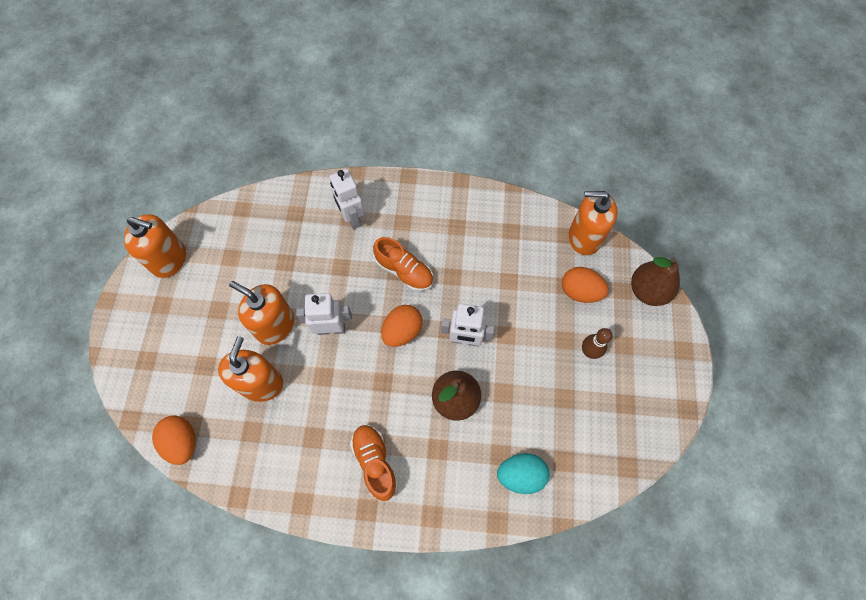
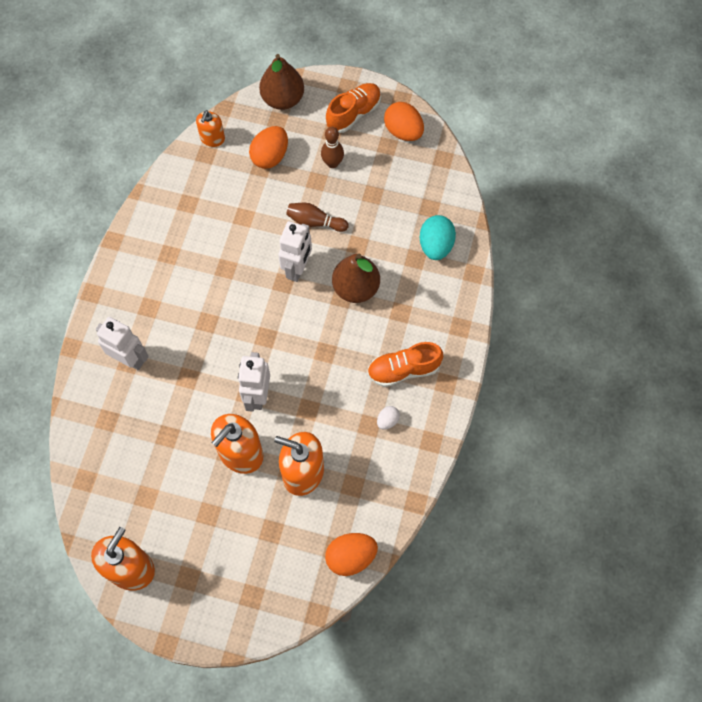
camera: 80 degrees left, 0 degrees up
white robot [330,169,365,229] -> white robot turned 135 degrees counterclockwise [96,317,149,370]
orange shoe [373,237,433,292] -> orange shoe moved to [326,83,381,133]
orange egg [381,305,423,347] -> orange egg moved to [384,102,424,141]
orange soap dispenser [569,191,618,255] -> orange soap dispenser [196,110,225,147], size x0.58
none -> brown bowling pin [286,203,348,232]
none -> white egg [377,406,400,430]

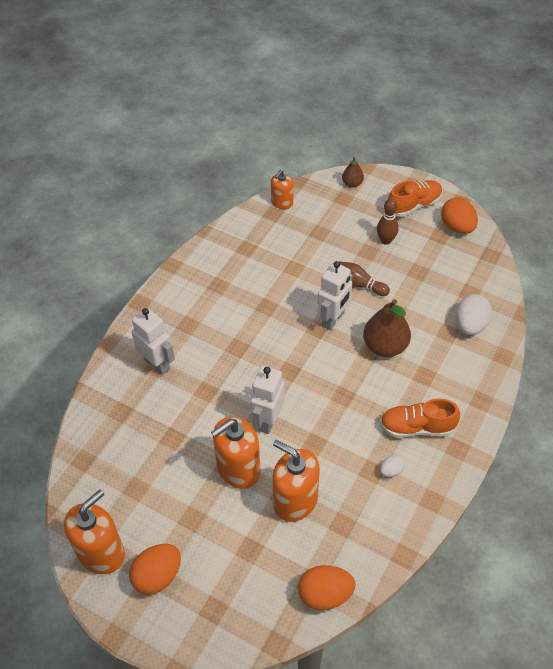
camera: 15 degrees right, 15 degrees down
orange egg [249,126,288,169] -> orange egg moved to [129,544,181,595]
brown pear [259,54,304,110] -> brown pear [342,157,364,188], size x0.54
turquoise egg [420,215,456,260] -> white egg [456,294,492,335]

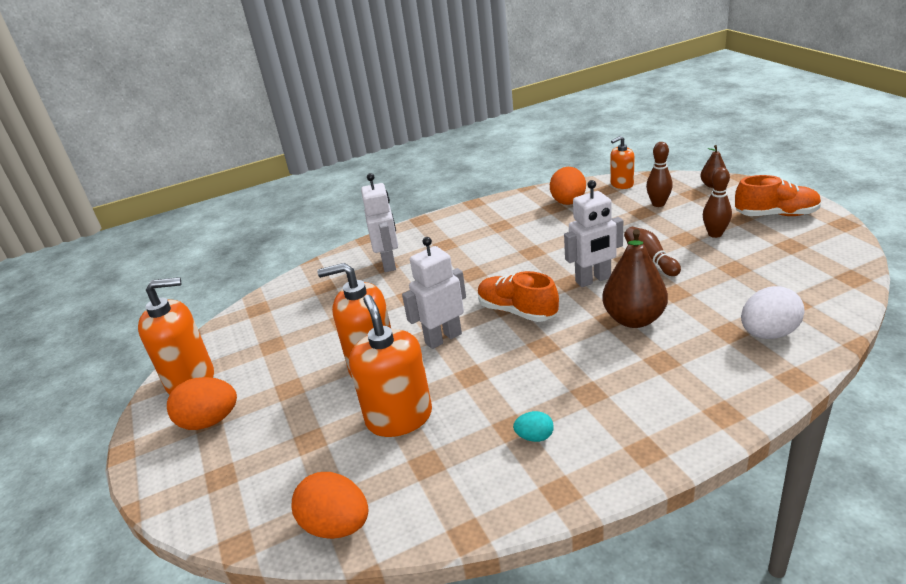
camera: 40 degrees right, 20 degrees down
orange shoe [380,399,460,438] -> orange shoe moved to [478,271,559,322]
white egg [380,455,405,477] -> turquoise egg [513,411,554,442]
orange egg [441,197,478,234] -> orange egg moved to [550,167,586,205]
none -> brown bowling pin [646,142,673,207]

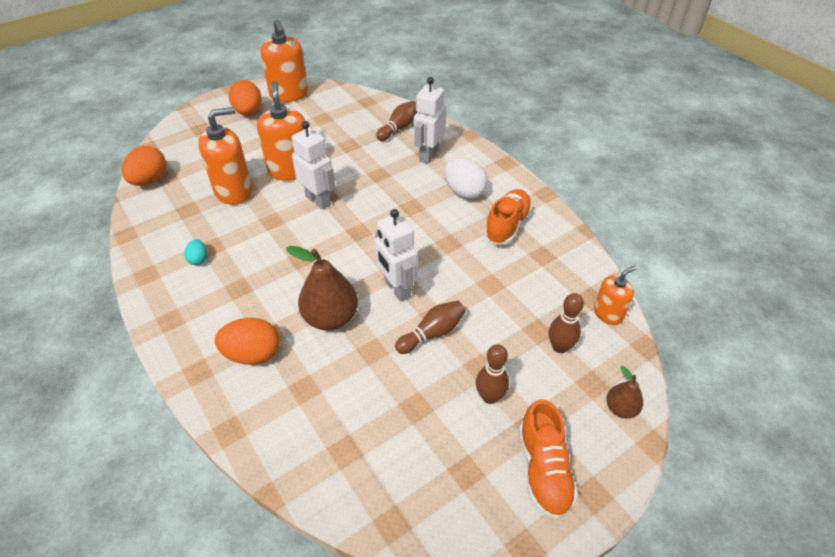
camera: 75 degrees right, 15 degrees up
white robot [361,173,398,272] -> white robot turned 135 degrees clockwise [414,77,446,164]
orange shoe [478,271,559,322] -> orange shoe moved to [484,189,532,244]
orange egg [550,167,586,205] -> orange egg moved to [215,318,279,365]
orange soap dispenser [610,136,634,189] -> orange soap dispenser turned 90 degrees clockwise [594,266,637,325]
white egg [741,286,805,339] -> white egg moved to [444,158,488,199]
none -> brown bowling pin [376,101,417,141]

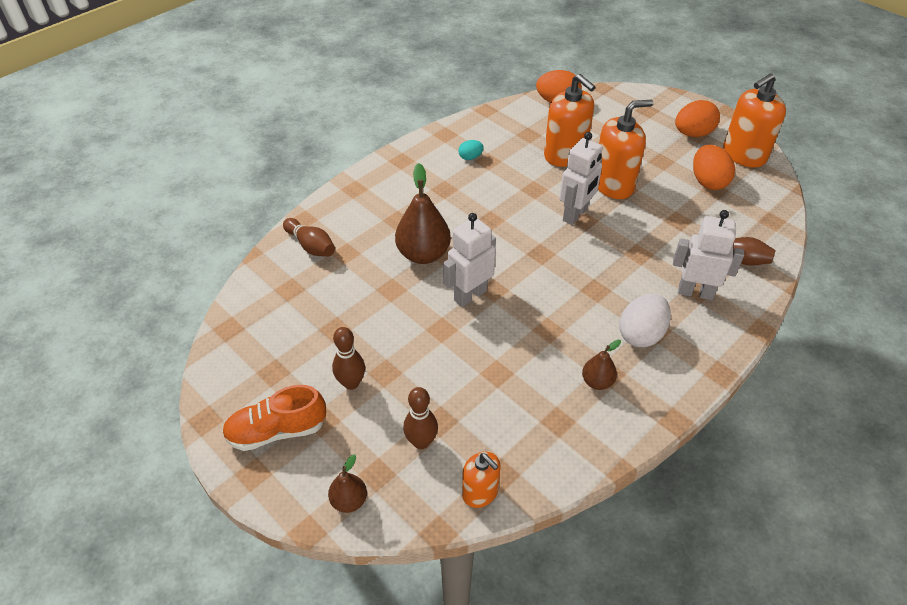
camera: 80 degrees right, 0 degrees up
orange egg [215,318,279,365] -> orange egg moved to [693,145,735,190]
brown bowling pin [395,300,466,354] -> brown bowling pin moved to [283,218,335,257]
orange shoe [484,189,532,244] -> brown pear [582,340,621,390]

